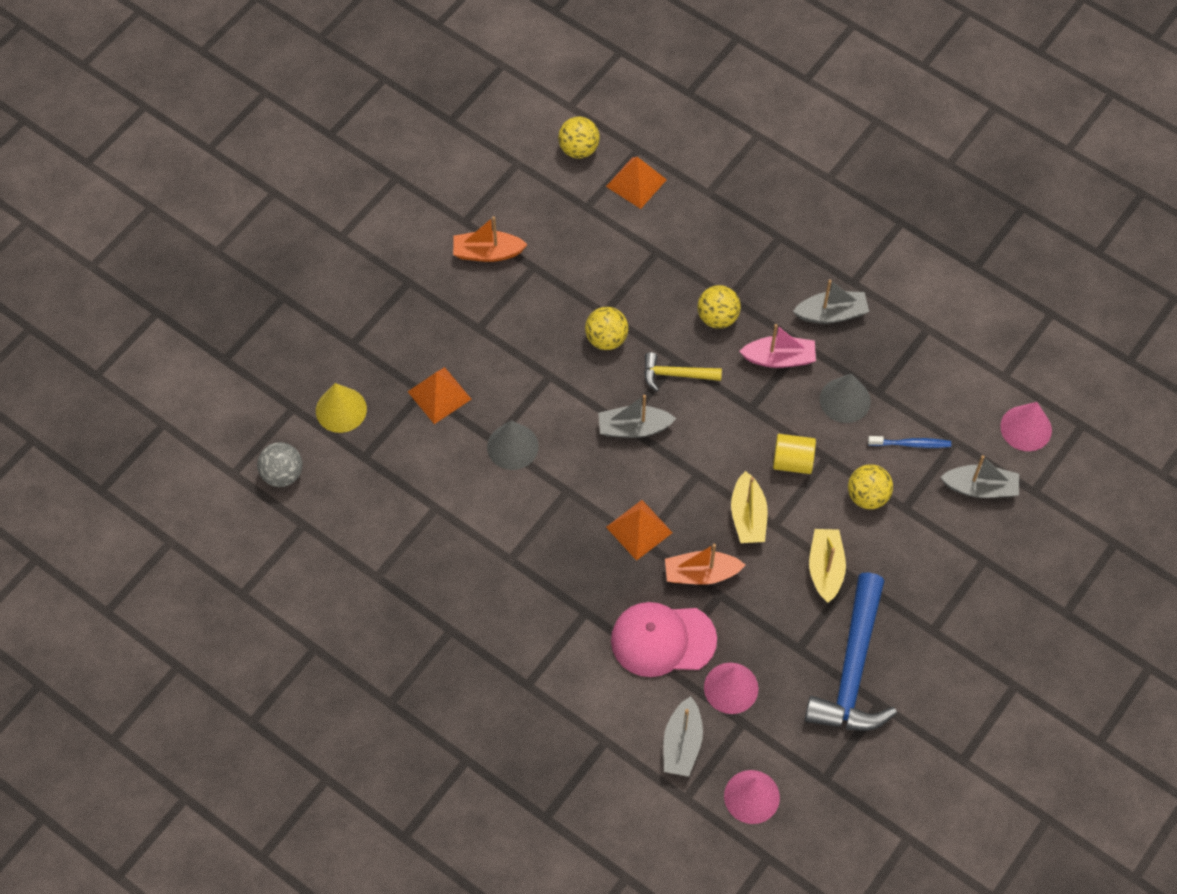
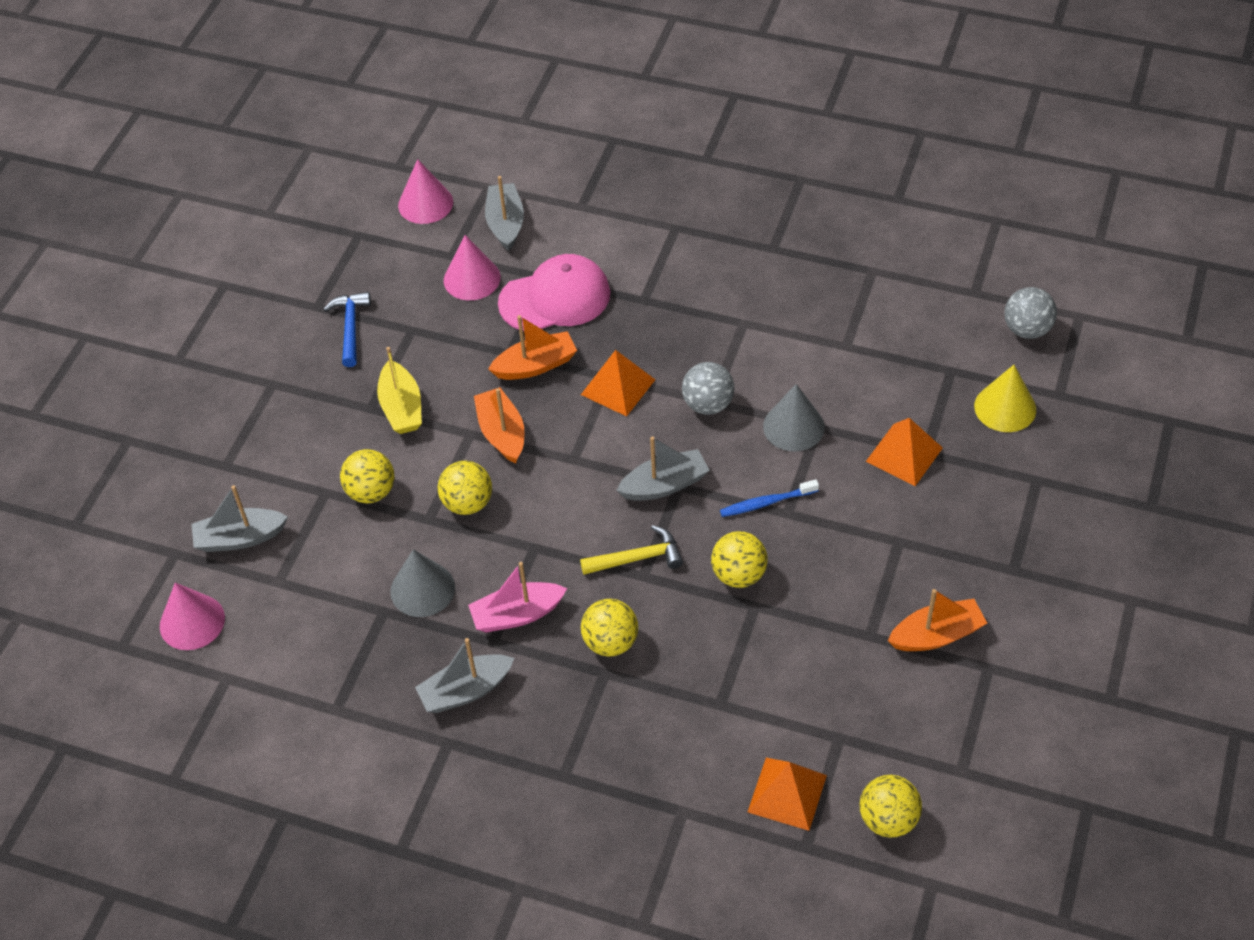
camera: 165 degrees right, 10 degrees down
yellow boat [731,471,768,543] -> orange boat [474,387,525,464]
yellow cylinder [773,434,816,474] -> yellow ball [438,461,492,515]
blue hammer [805,572,897,731] -> blue hammer [324,292,371,367], size x0.50
blue toothbrush [868,436,951,448] -> blue toothbrush moved to [720,479,819,517]
none -> grey ball [682,362,734,415]

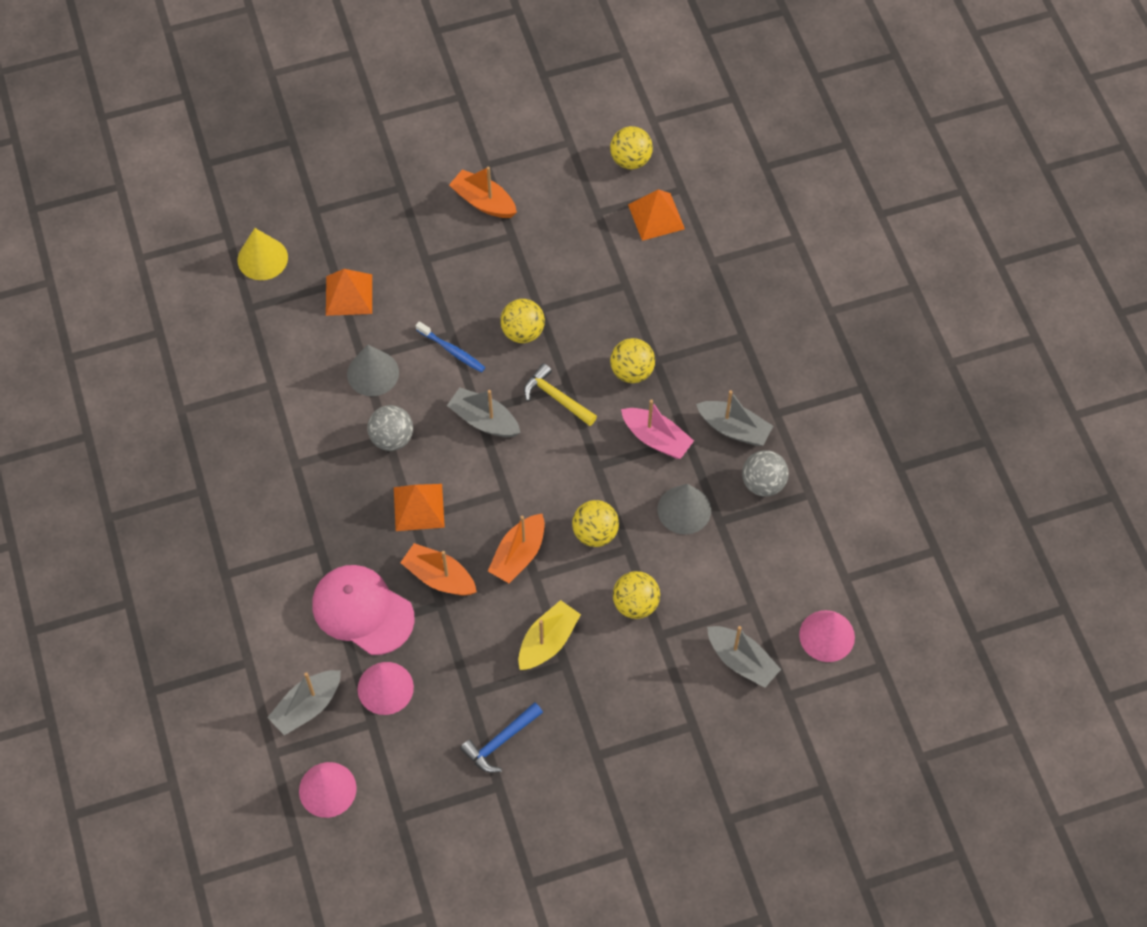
camera: 130 degrees left, 10 degrees up
grey ball [1004,287,1057,339] -> grey ball moved to [742,450,789,496]

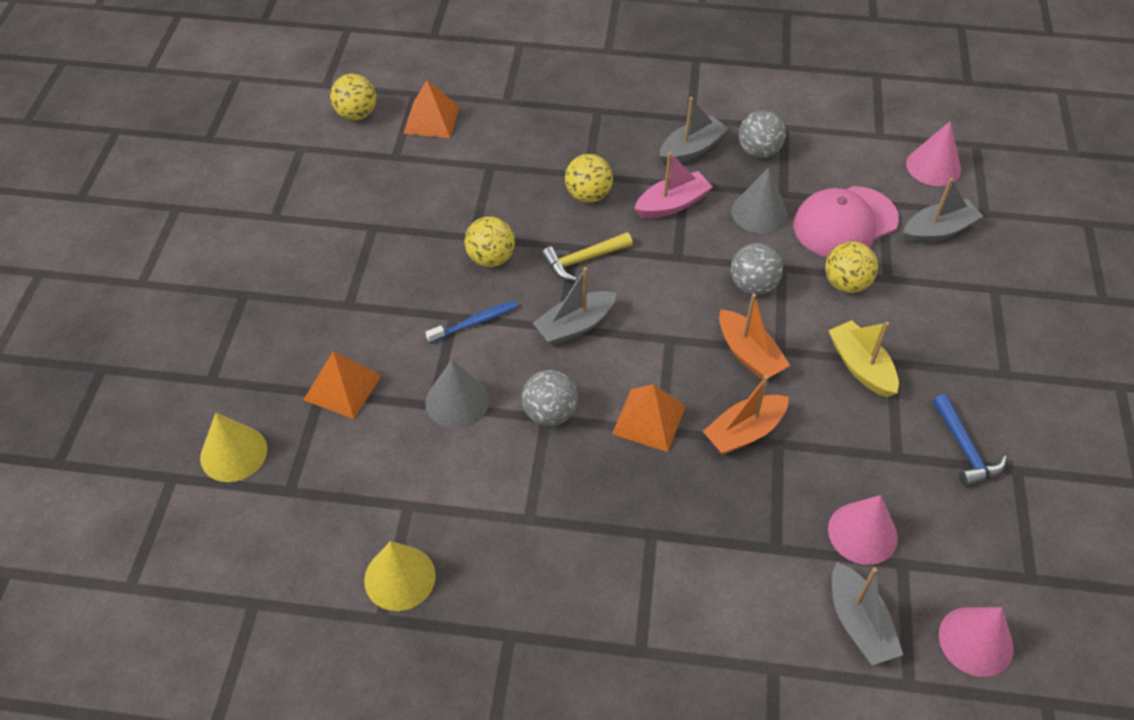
camera: 65 degrees left, 10 degrees down
pink cap [312,565,415,655] -> pink cap moved to [793,186,899,257]
orange boat [449,167,517,218] -> none
yellow ball [572,500,619,547] -> grey ball [731,243,783,295]
none -> yellow cone [364,541,436,611]

